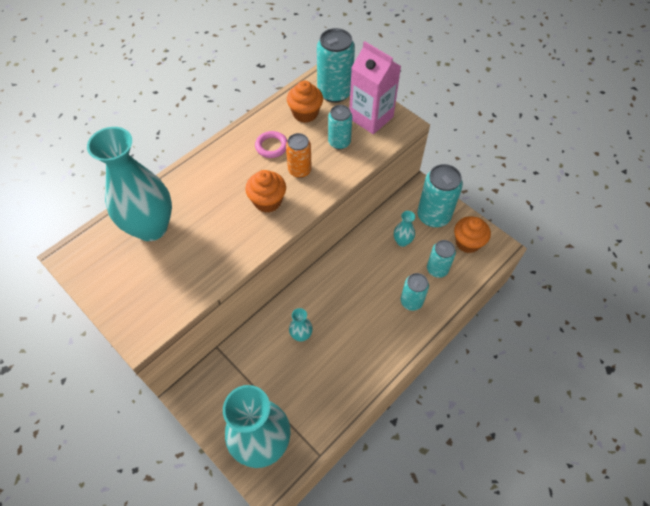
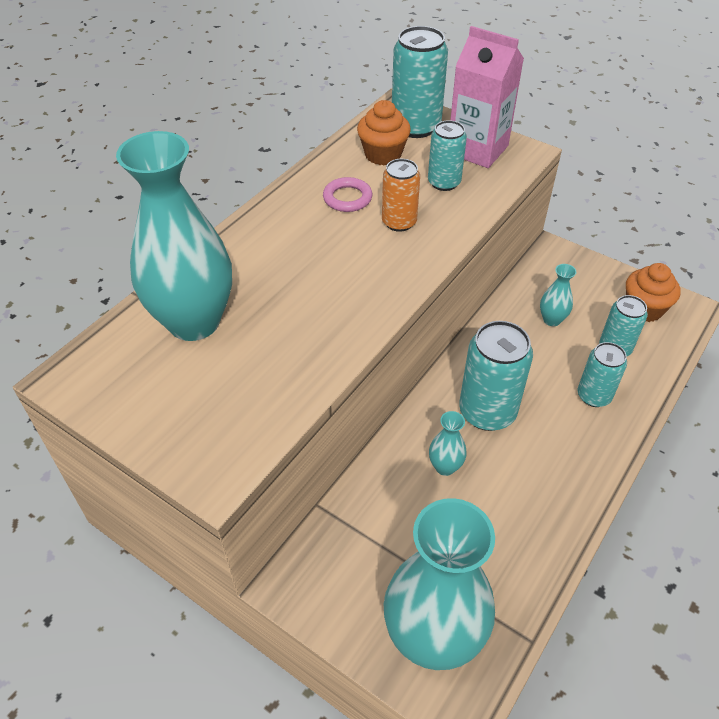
camera: 10 degrees left, 10 degrees down
orange cupcake [245,170,286,213] -> none
turquoise can [417,164,463,227] -> turquoise can moved to [459,321,533,431]

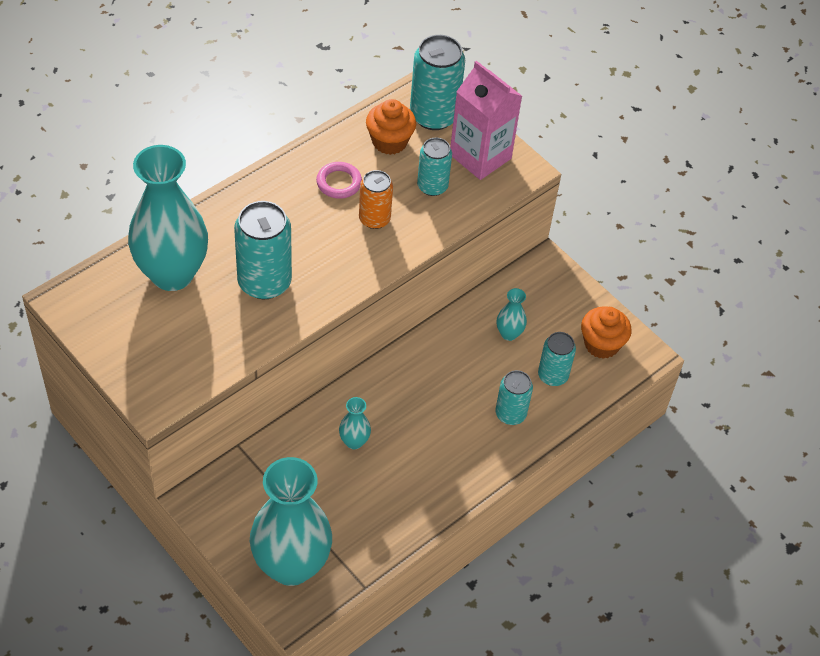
camera: 10 degrees right, 5 degrees up
turquoise can [459,321,533,431] -> turquoise can moved to [234,201,292,299]

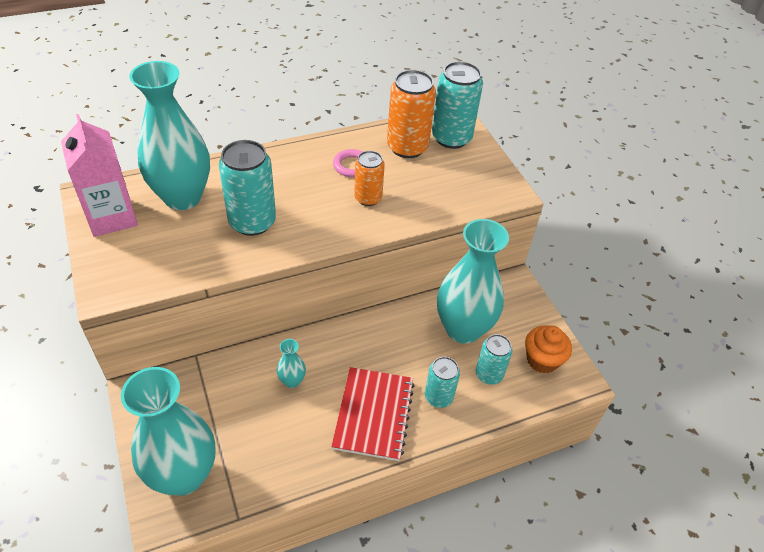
camera: 20 degrees right, 5 degrees down
orange cupcake [366,99,416,155] -> orange can [387,70,436,158]
turquoise can [417,138,452,196] -> none
pink carton [450,61,522,180] -> pink carton moved to [61,114,138,237]
turquoise vase [497,288,527,341] -> turquoise vase [437,219,509,344], size x2.39
none -> red notebook [331,367,414,461]

